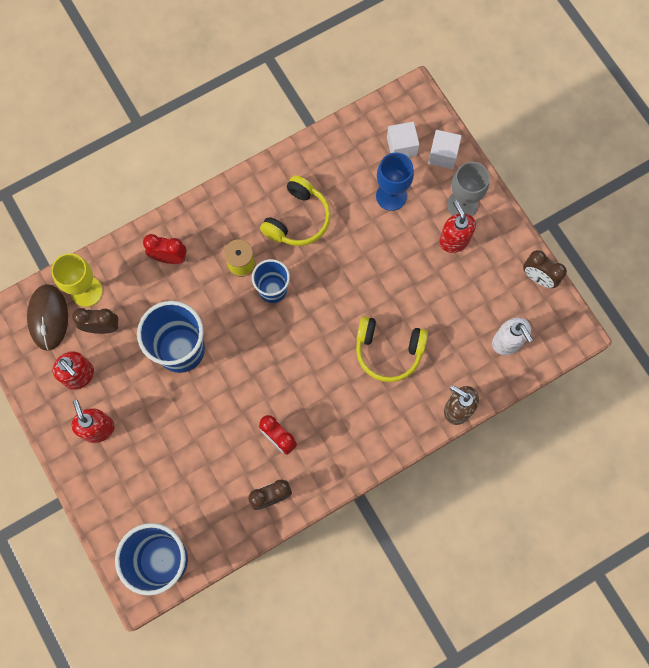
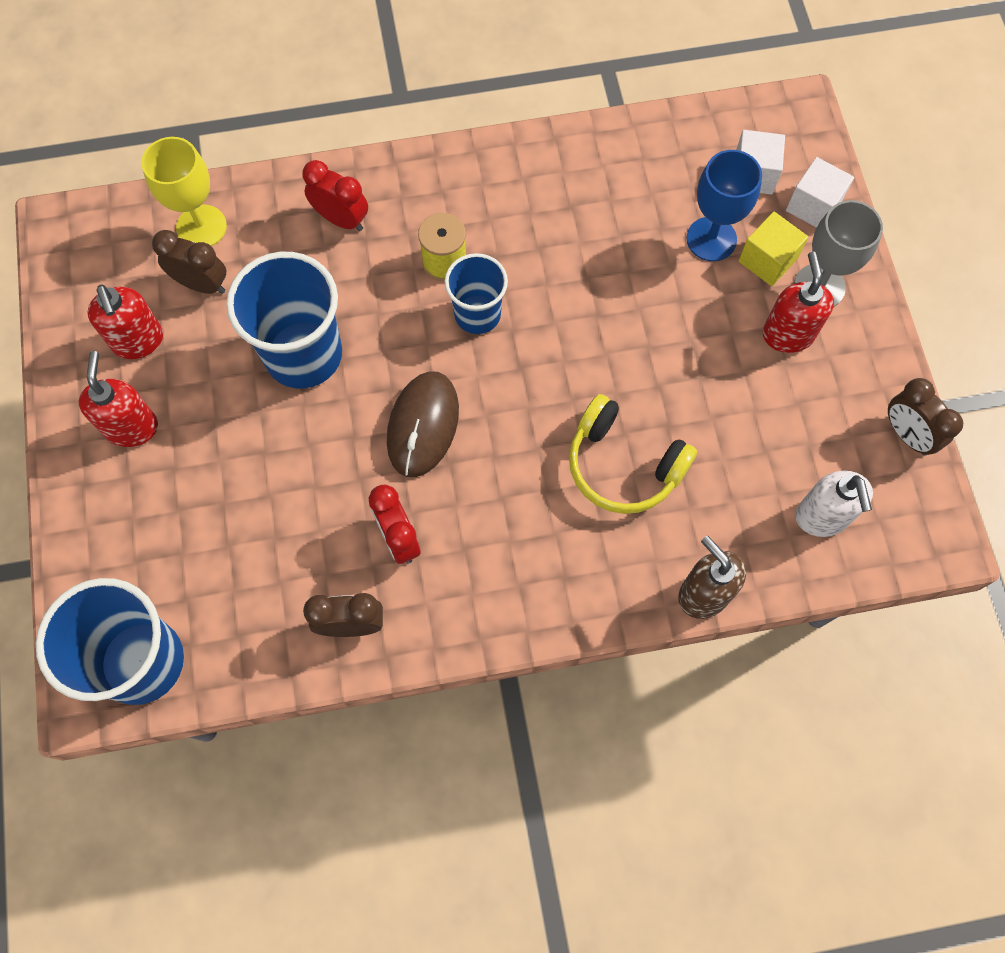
camera: 20 degrees right, 5 degrees down
brown mouse [27,284,68,351] -> brown mouse moved to [387,371,459,477]
yellow headphones [260,175,331,246] -> none
none -> yellow cube [739,212,808,286]

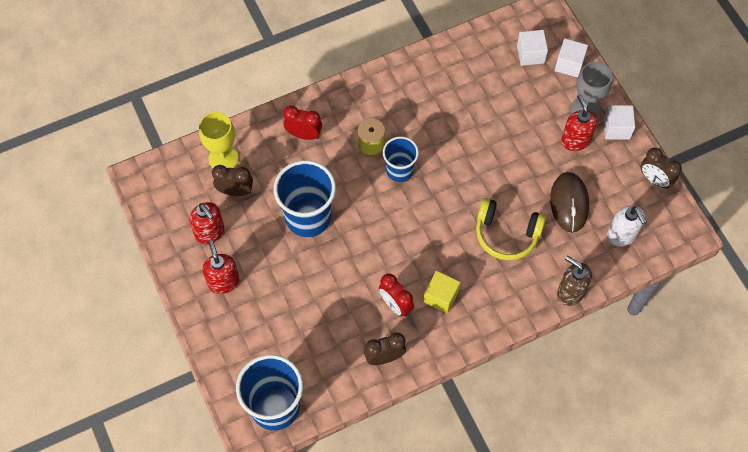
camera: 15 degrees left, 5 degrees down
brown mouse [387,371,459,477] -> brown mouse moved to [550,172,589,233]
blue goblet [687,150,762,261] -> none
yellow cube [739,212,808,286] -> yellow cube moved to [423,271,460,313]
none -> white cube [603,105,635,140]

